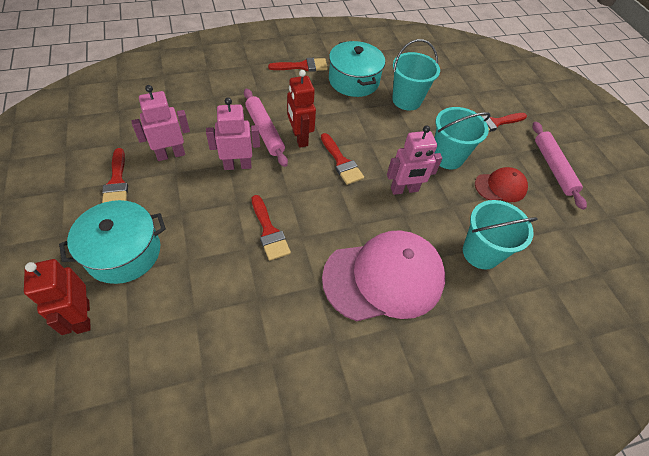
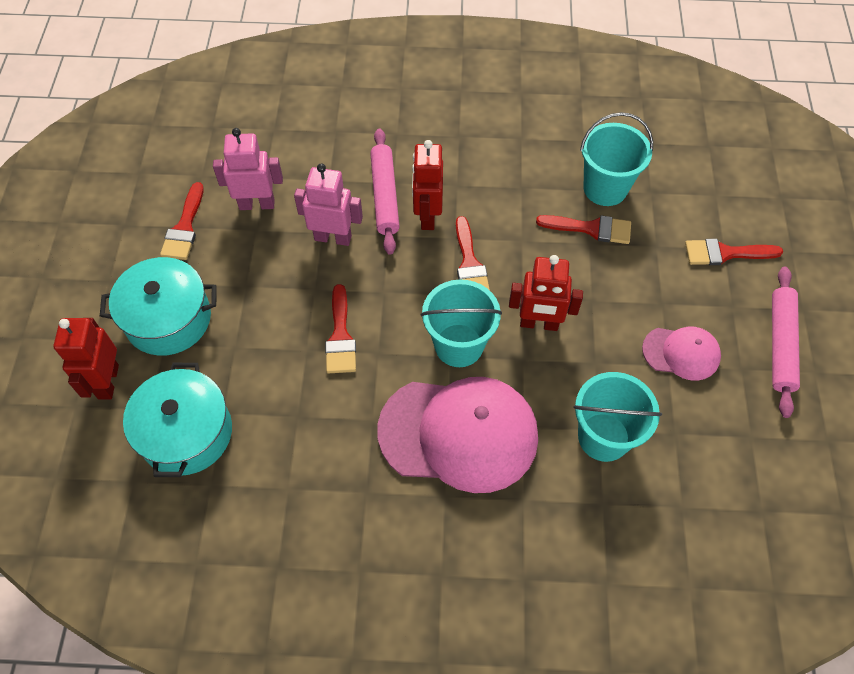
camera: 25 degrees right, 5 degrees up
red brush [268,58,328,72] -> red brush moved to [536,215,631,244]
turquoise pot [329,41,385,97] -> turquoise pot moved to [123,363,232,477]
pink robot [387,125,443,195] -> red robot [509,255,583,331]
turquoise bucket [434,107,491,169] -> turquoise bucket moved to [420,279,502,367]
red cap [475,167,528,202] -> pink cap [642,326,721,381]

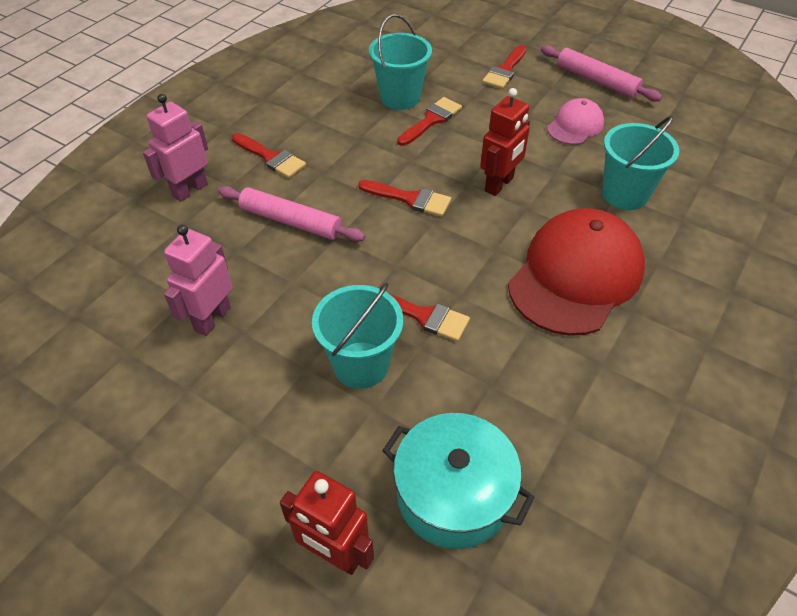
camera: 60 degrees left, 10 degrees down
turquoise pot [100,257,217,356] -> none
red brush [160,182,204,260] -> red brush moved to [232,133,306,178]
pink robot [294,164,363,246] -> pink robot moved to [143,94,208,202]
pink cap [377,377,538,493] -> red cap [508,208,645,336]
red robot [412,140,443,230] -> none
turquoise bucket [420,279,502,367] -> turquoise bucket moved to [312,282,403,389]

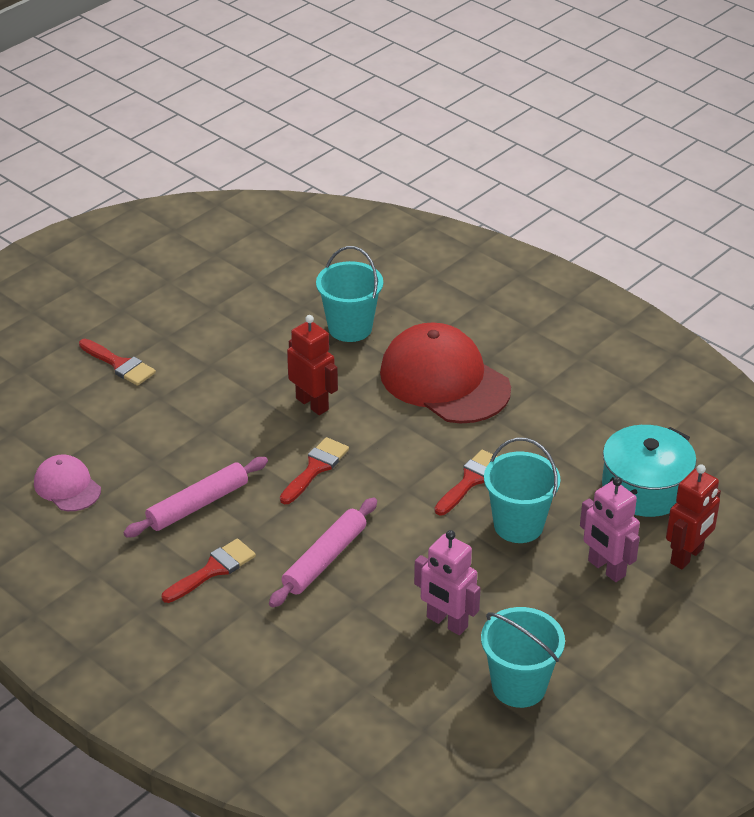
camera: 80 degrees left, 10 degrees down
pink robot [143,94,208,202] -> pink robot moved to [580,477,640,582]
turquoise bucket [369,14,432,110] -> turquoise bucket moved to [481,607,565,708]
red brush [397,97,462,146] -> none
pink rolling pin [541,45,662,102] -> pink rolling pin moved to [123,457,268,537]
pink cap [547,98,604,145] -> pink cap moved to [34,455,101,511]

